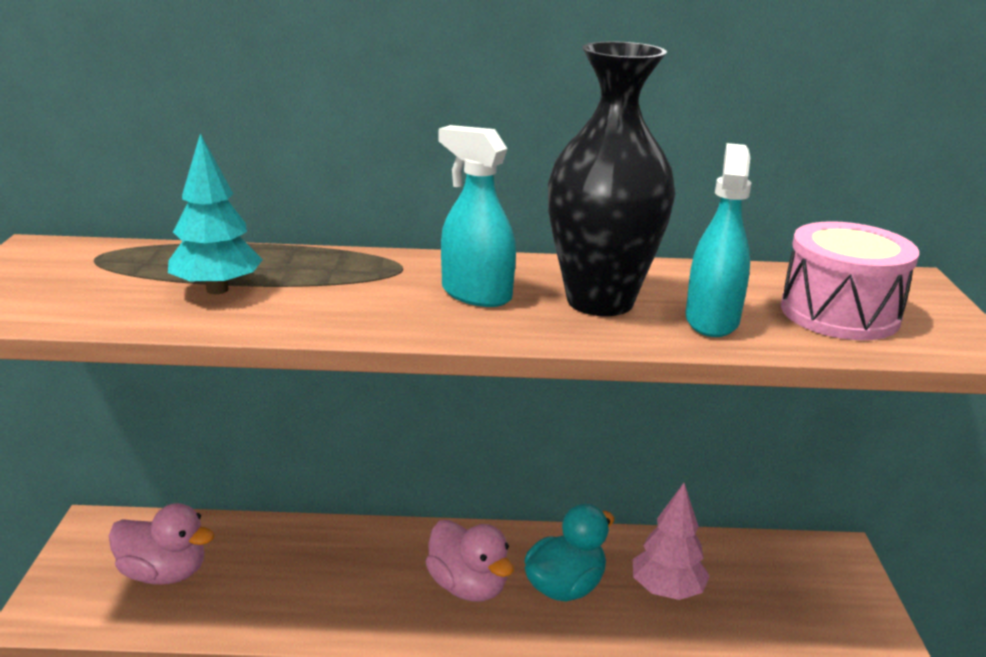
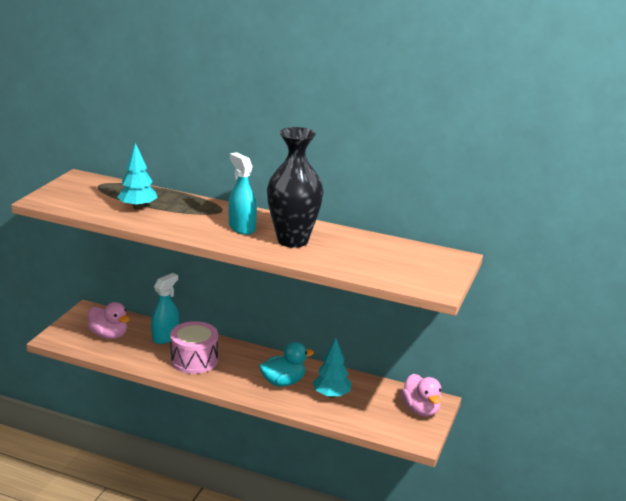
camera: 20 degrees right, 0 degrees up
pink duck [426,520,514,602] -> pink duck moved to [401,374,441,416]
pink tree [633,483,710,600] -> turquoise tree [313,338,352,398]
turquoise spray bottle [686,143,751,337] -> turquoise spray bottle moved to [151,273,179,344]
pink drum [781,221,919,340] -> pink drum moved to [170,321,218,374]

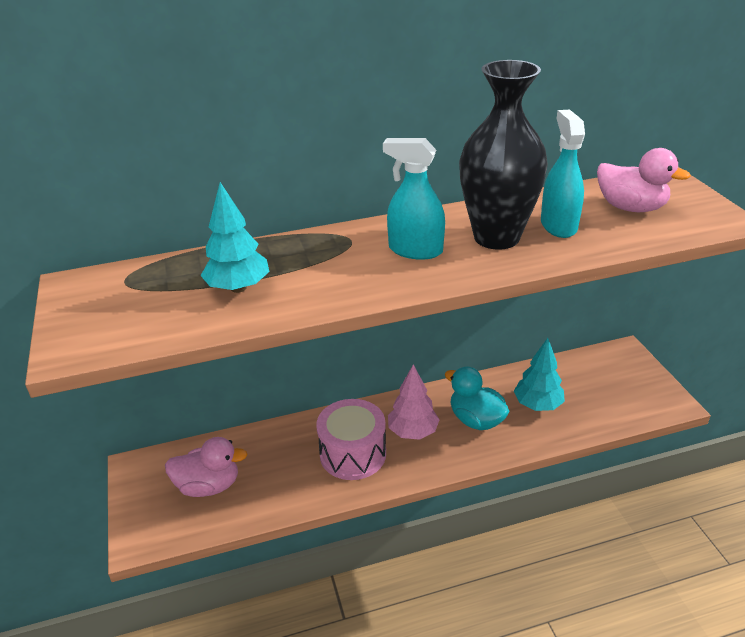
camera: 35 degrees left, 10 degrees up
turquoise spray bottle [151,273,179,344] -> turquoise spray bottle moved to [541,110,585,238]
turquoise duck [259,342,314,386] -> turquoise duck turned 75 degrees counterclockwise [445,366,509,430]
pink duck [401,374,441,416] -> pink duck moved to [597,148,691,212]
none -> pink tree [388,364,440,440]

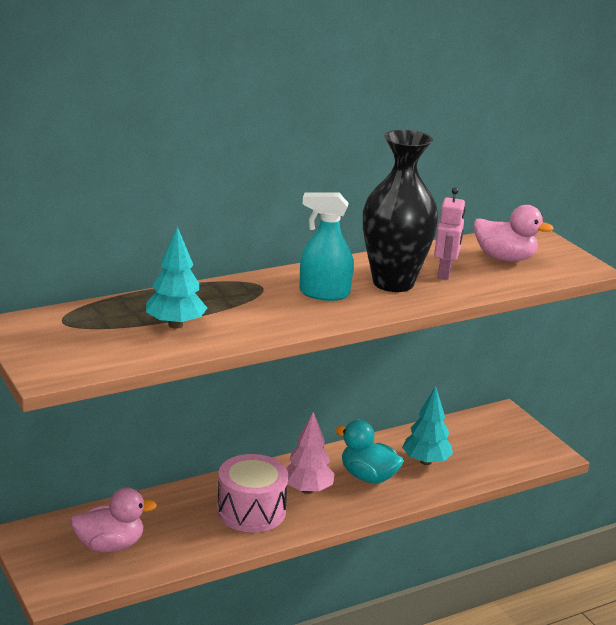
camera: 15 degrees left, 10 degrees down
turquoise spray bottle [541,110,585,238] -> pink robot [434,188,466,280]

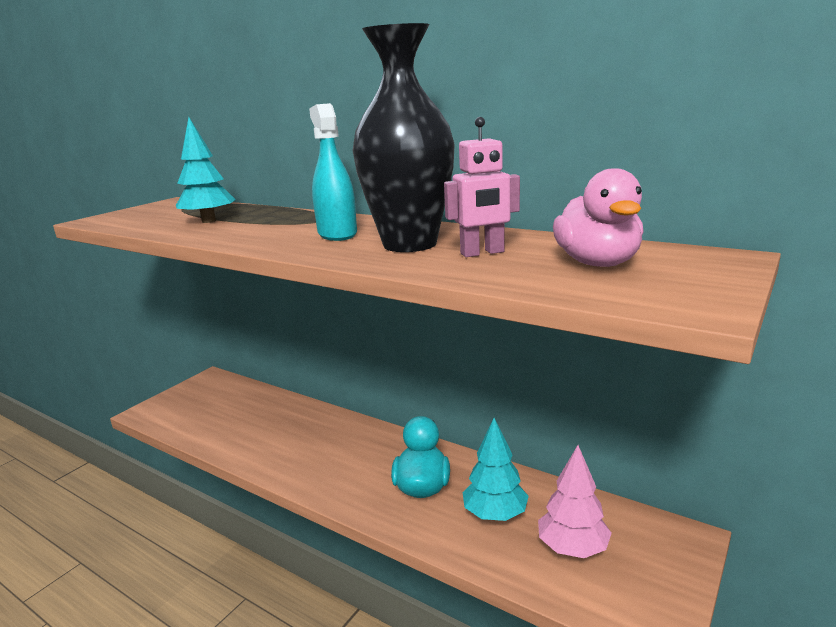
camera: 65 degrees right, 5 degrees down
pink duck [70,488,157,552] -> none
pink drum [217,454,288,532] -> none
pink tree [286,412,335,494] -> pink tree moved to [538,445,612,558]

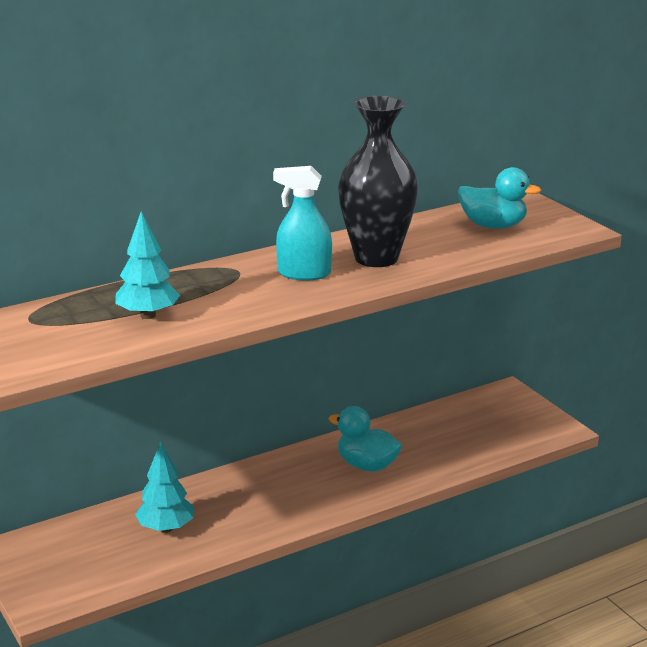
camera: 65 degrees left, 5 degrees up
pink robot [444,117,520,257] -> none
turquoise tree [463,418,529,521] -> turquoise tree moved to [135,442,194,533]
pink tree [538,445,612,558] -> none
pink duck [553,168,644,267] -> turquoise duck [458,167,542,229]

